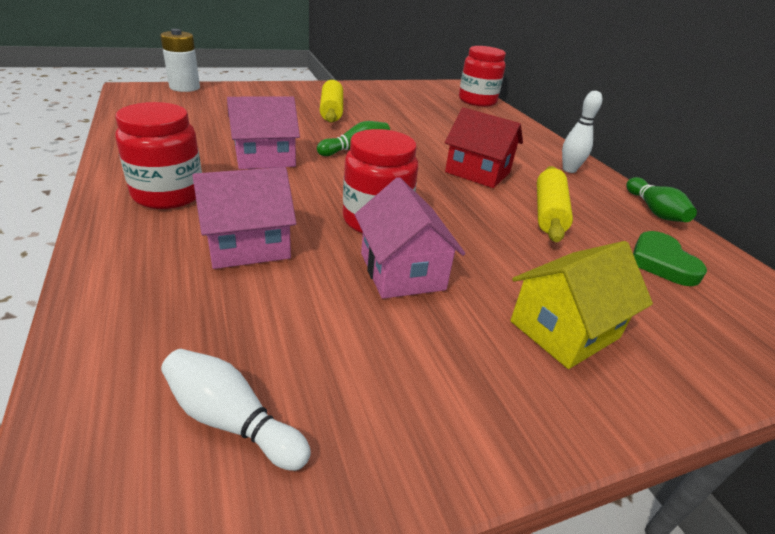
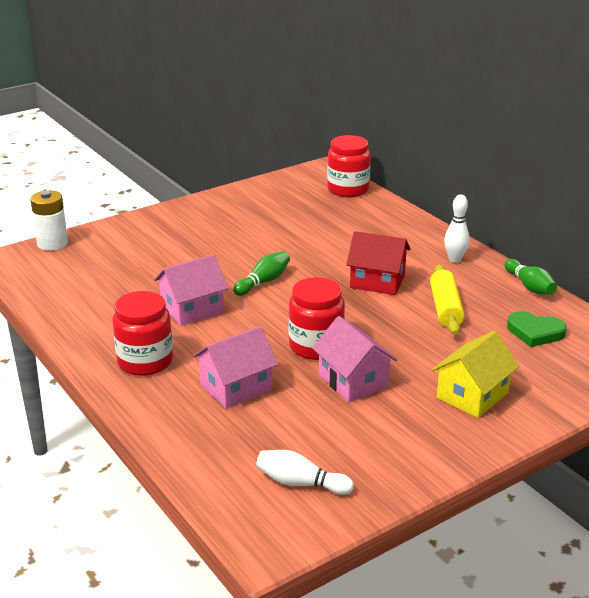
camera: 10 degrees left, 5 degrees down
yellow rolling pin [320,80,343,123] -> none
green heart [633,231,707,286] -> green heart turned 45 degrees counterclockwise [507,311,567,347]

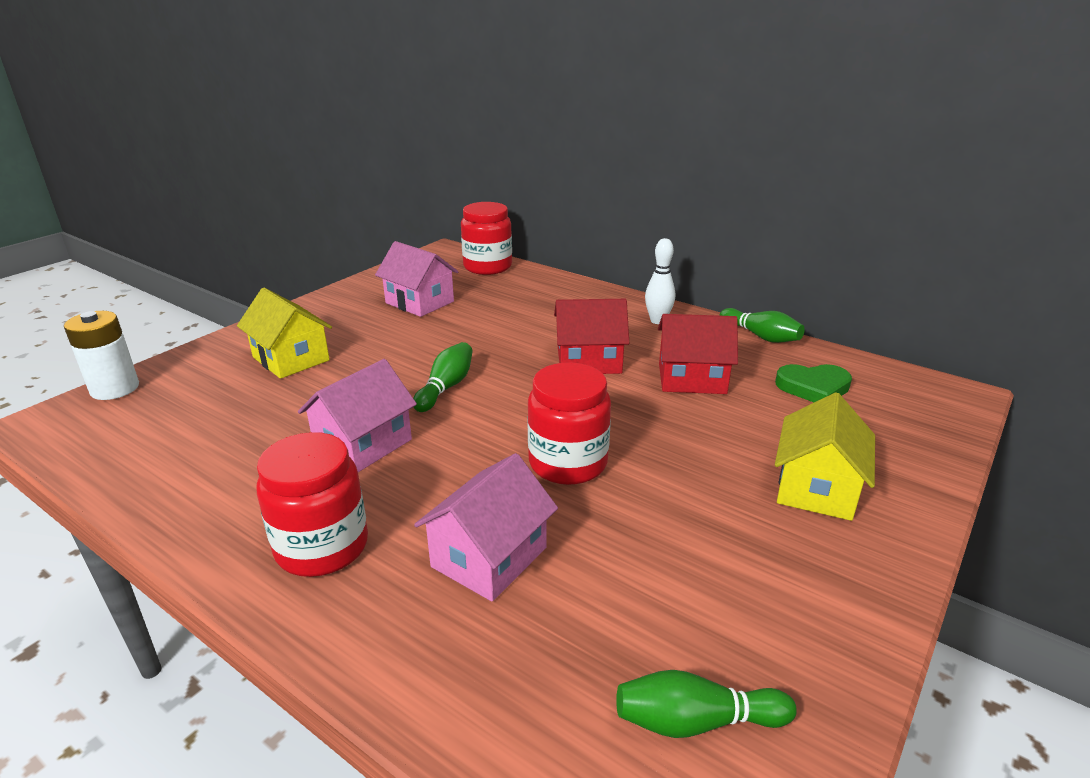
camera: 20 degrees left, 0 degrees up
white bowling pin [256,450,354,495] -> green bowling pin [616,670,797,738]
pink house [312,316,398,402] -> pink house moved to [375,241,458,317]
yellow rolling pin [430,265,465,335] -> red house [658,314,738,394]
none -> yellow house [237,288,332,379]

